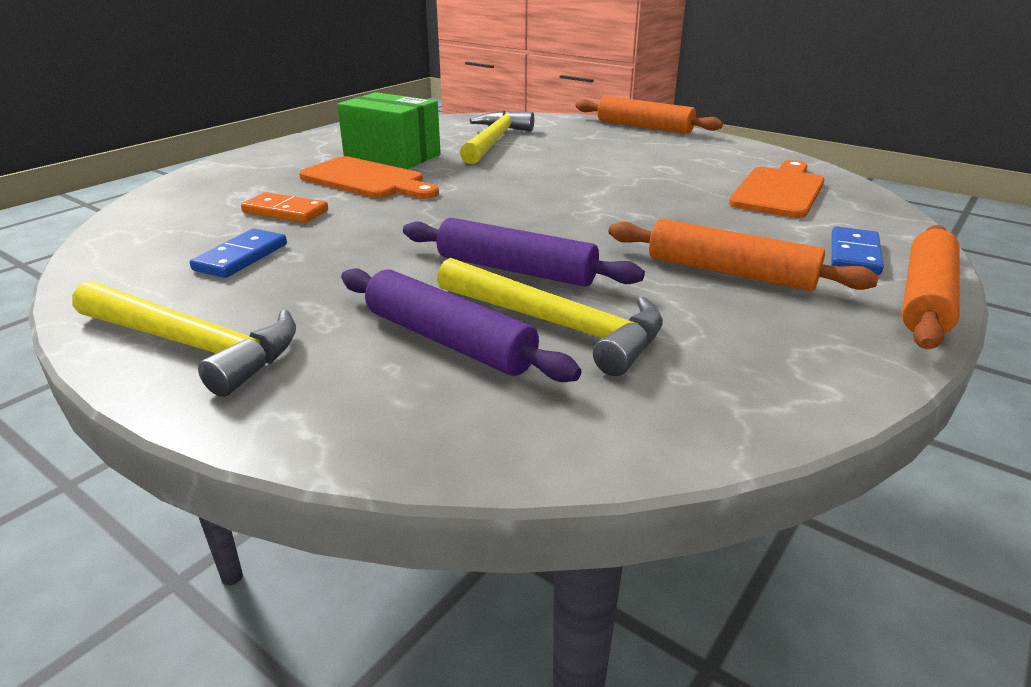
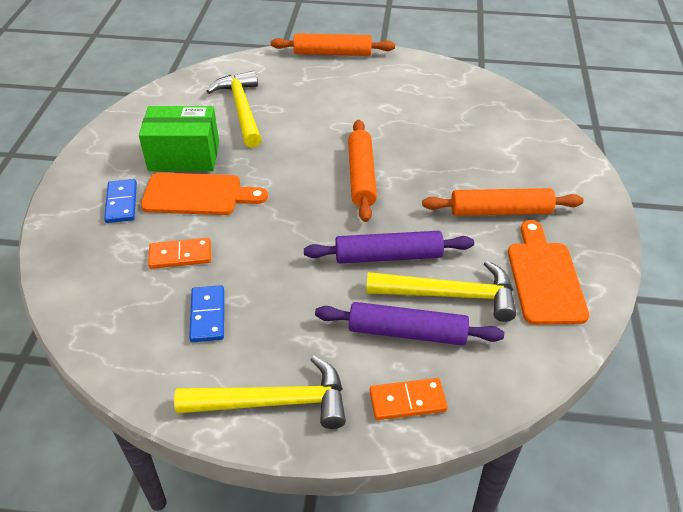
camera: 30 degrees left, 15 degrees up
orange cutting board [729,160,824,218] -> orange cutting board moved to [508,220,589,325]
blue domino [831,226,884,275] -> blue domino moved to [104,179,137,223]
orange rolling pin [902,225,960,349] -> orange rolling pin moved to [348,120,377,222]
none -> orange domino [370,378,448,420]

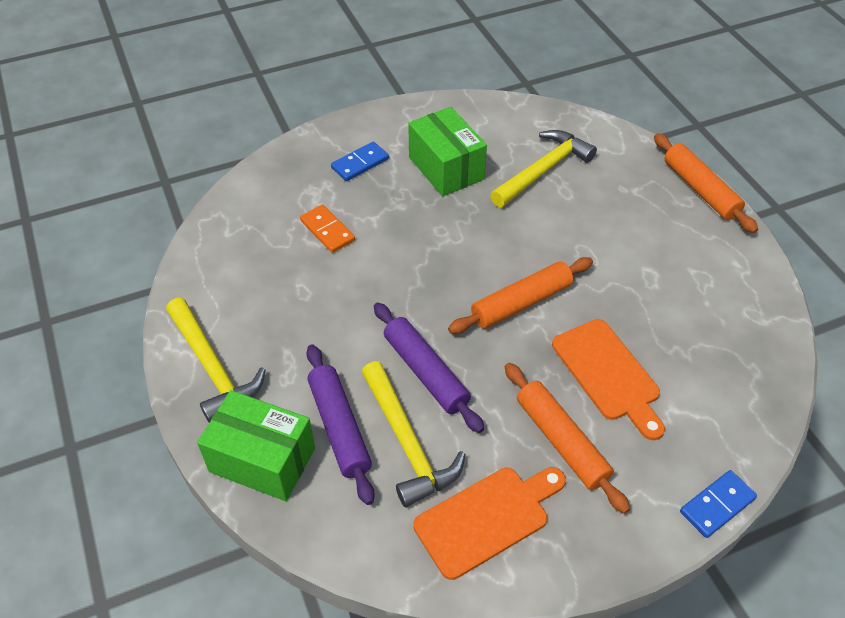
camera: 60 degrees right, 5 degrees up
orange cutting board [141,173,268,215] -> orange cutting board moved to [552,319,665,440]
blue domino [189,285,224,342] -> blue domino moved to [680,470,757,538]
orange domino [370,378,448,420] -> green box [197,390,315,501]

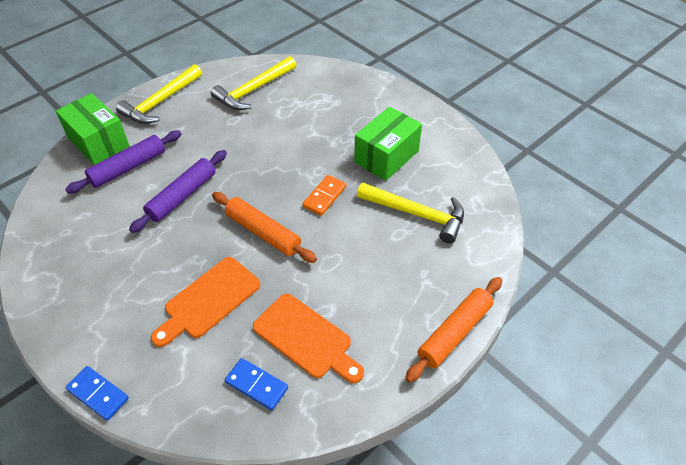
camera: 70 degrees right, 0 degrees up
green box [197,390,315,501] -> green box turned 45 degrees counterclockwise [56,93,129,165]
orange domino [300,205,355,253] -> orange domino moved to [302,175,346,216]
blue domino [331,142,389,181] -> blue domino moved to [225,358,288,410]
yellow hammer [362,361,465,507] -> yellow hammer moved to [211,56,296,110]
orange cutting board [413,467,566,580] -> orange cutting board moved to [253,294,364,383]
orange rolling pin [505,363,630,514] -> none

